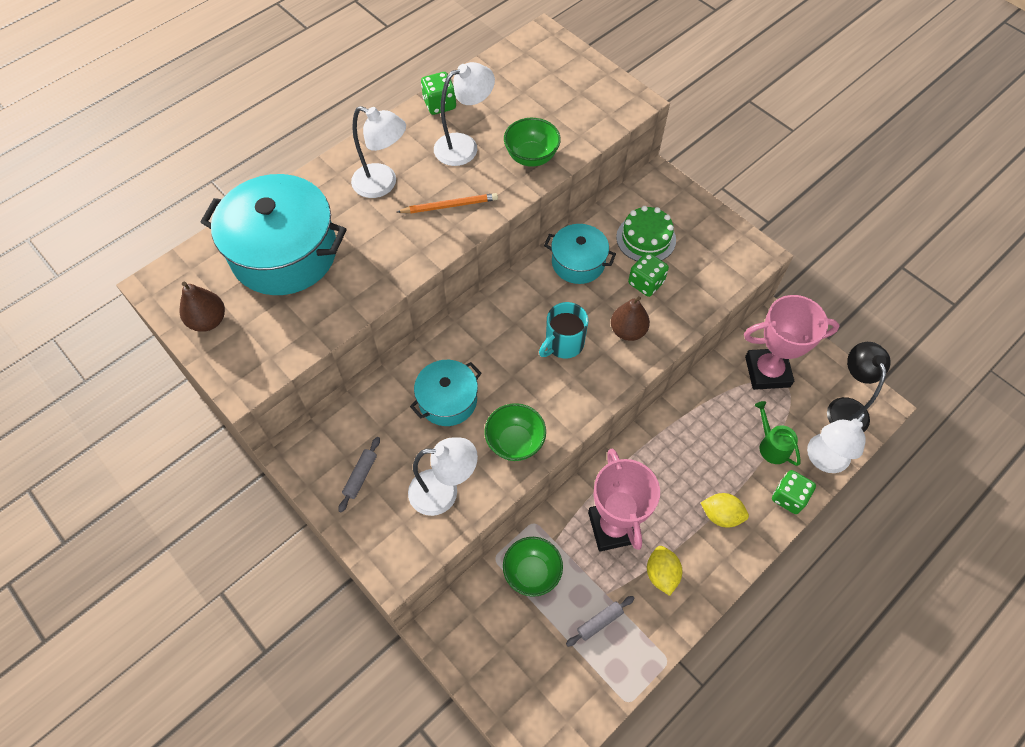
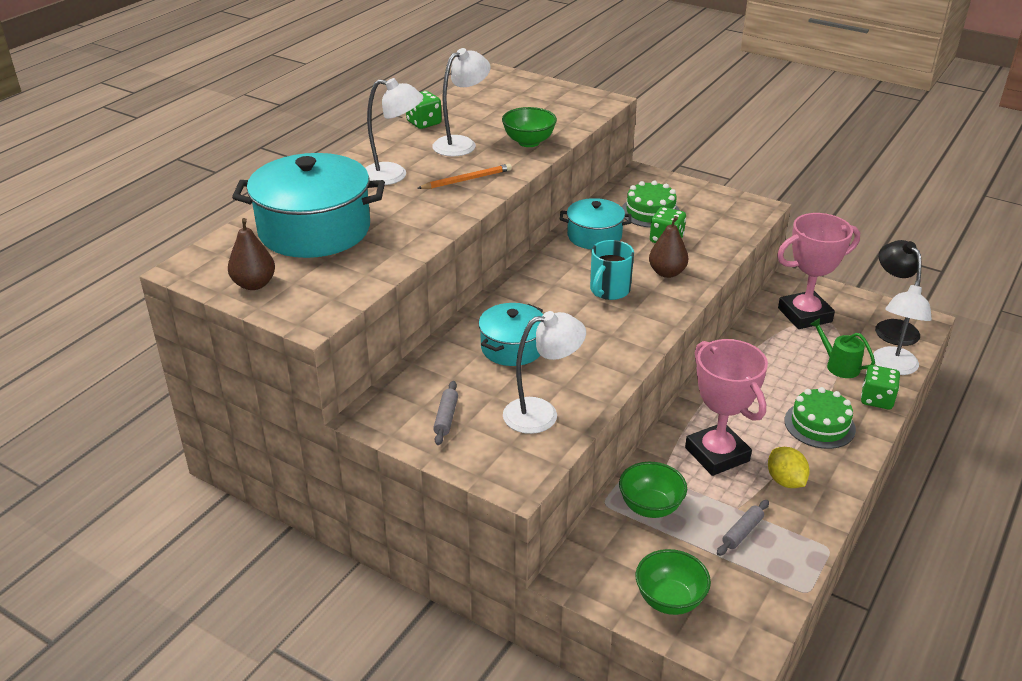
camera: 15 degrees left, 25 degrees down
green bowl [484,403,546,461] -> green bowl moved to [635,549,711,615]
yellow lemon [701,493,749,527] -> green cake [784,387,856,449]

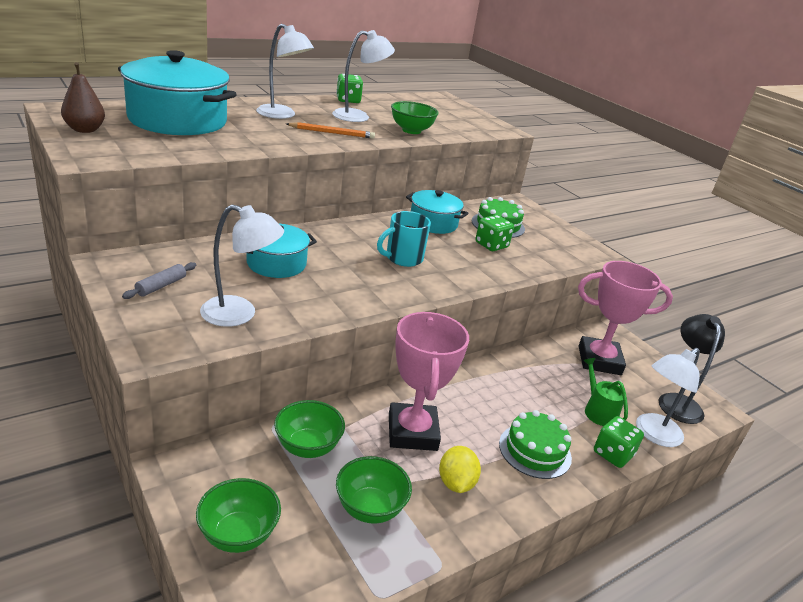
camera: 20 degrees right, 5 degrees down
brown pear [649,216,688,278] -> none
grey rolling pin [717,500,769,556] -> green bowl [336,456,412,524]

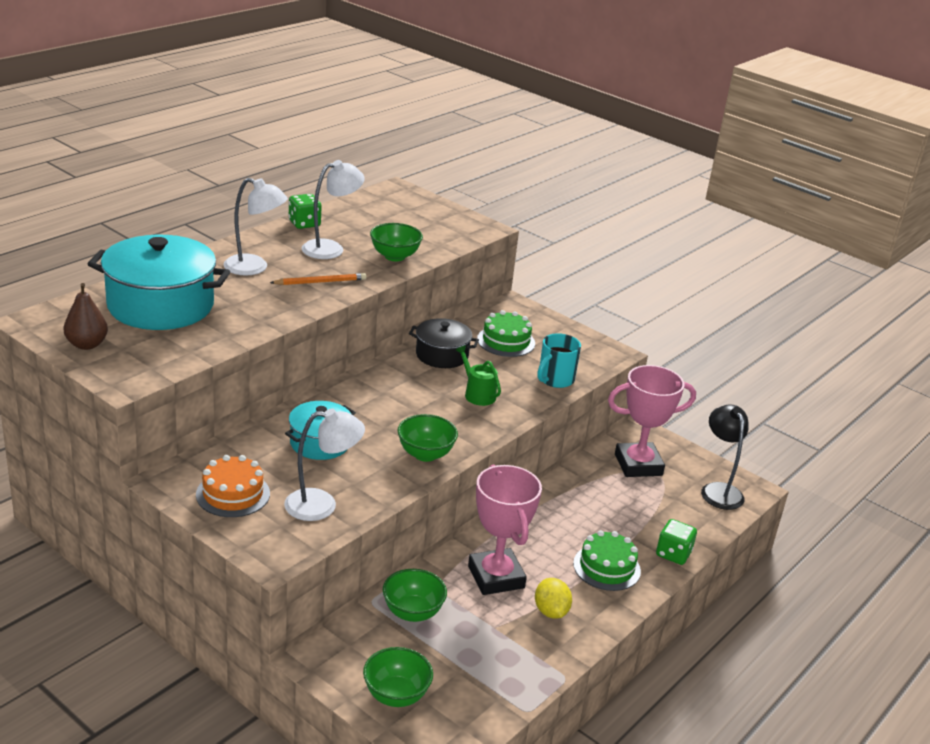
camera: 15 degrees left, 0 degrees up
grey rolling pin [122,262,196,299] -> orange cake [196,455,270,517]
green bowl [336,456,412,524] -> green bowl moved to [397,414,458,462]
turquoise mug [377,211,431,267] -> turquoise mug moved to [537,333,581,388]
turquoise pot [406,190,469,234] -> black pot [409,318,479,368]
green dice [475,215,514,251] -> none
green watering can [583,358,628,426] -> green watering can moved to [456,345,501,406]
white lamp [636,348,700,447] -> none

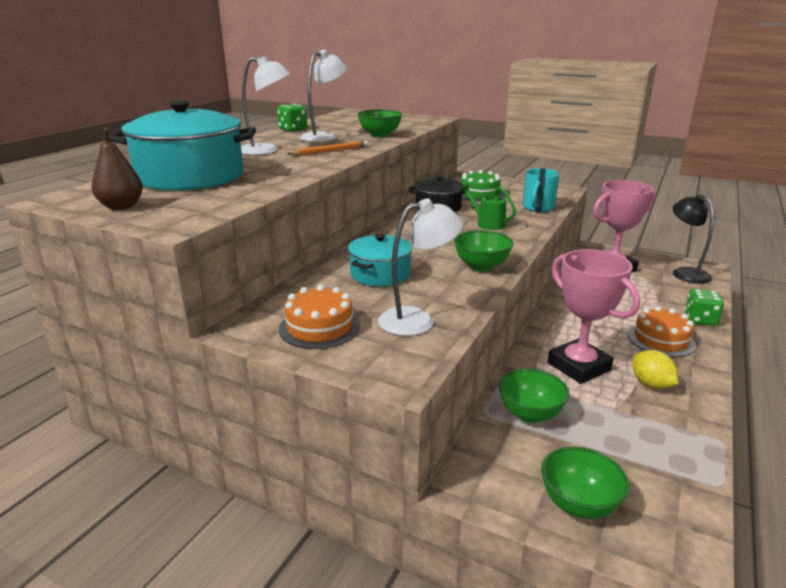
camera: 10 degrees left, 5 degrees down
green cake [573,530,641,591] -> orange cake [628,306,696,357]

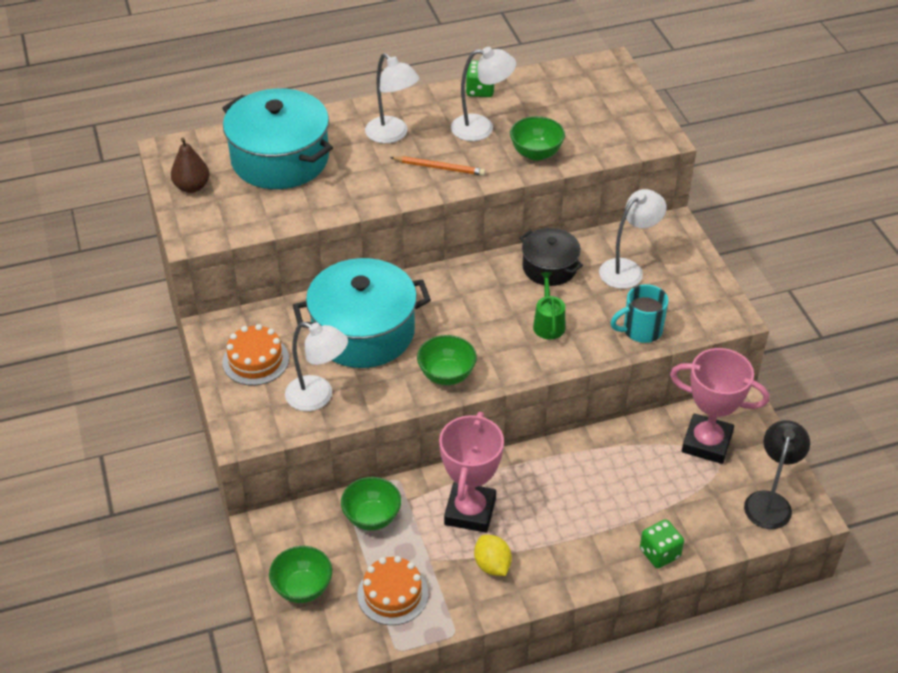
camera: 45 degrees right, 20 degrees up
turquoise pot [348,234,412,286] -> turquoise pot [293,258,431,368], size x1.78
green cake [461,170,504,202] -> white lamp [599,189,666,289]
orange cake [628,306,696,357] -> orange cake moved to [358,556,428,625]
yellow lemon [633,350,678,389] -> yellow lemon turned 45 degrees counterclockwise [474,535,512,576]

